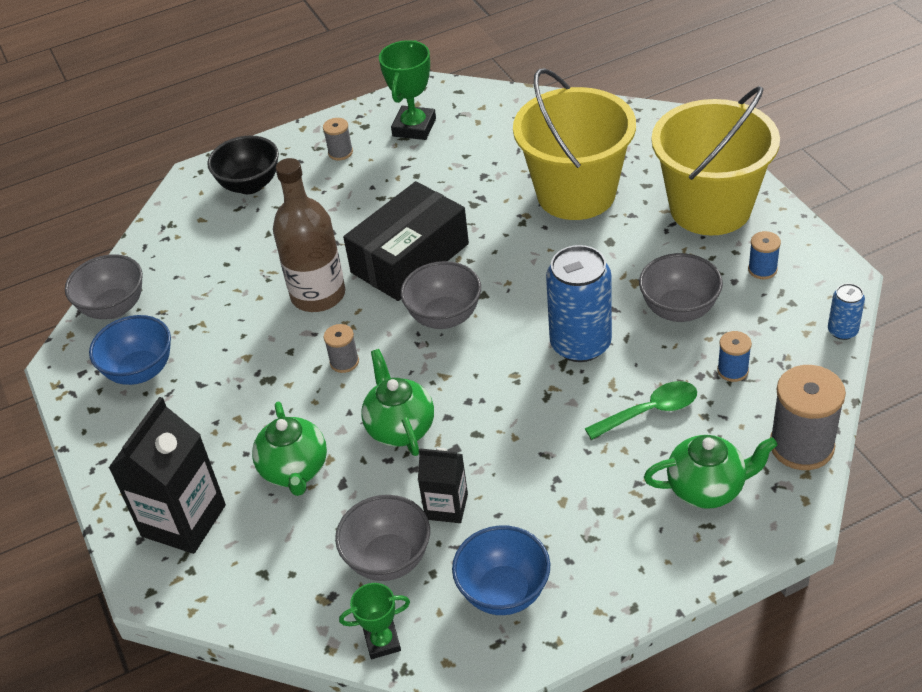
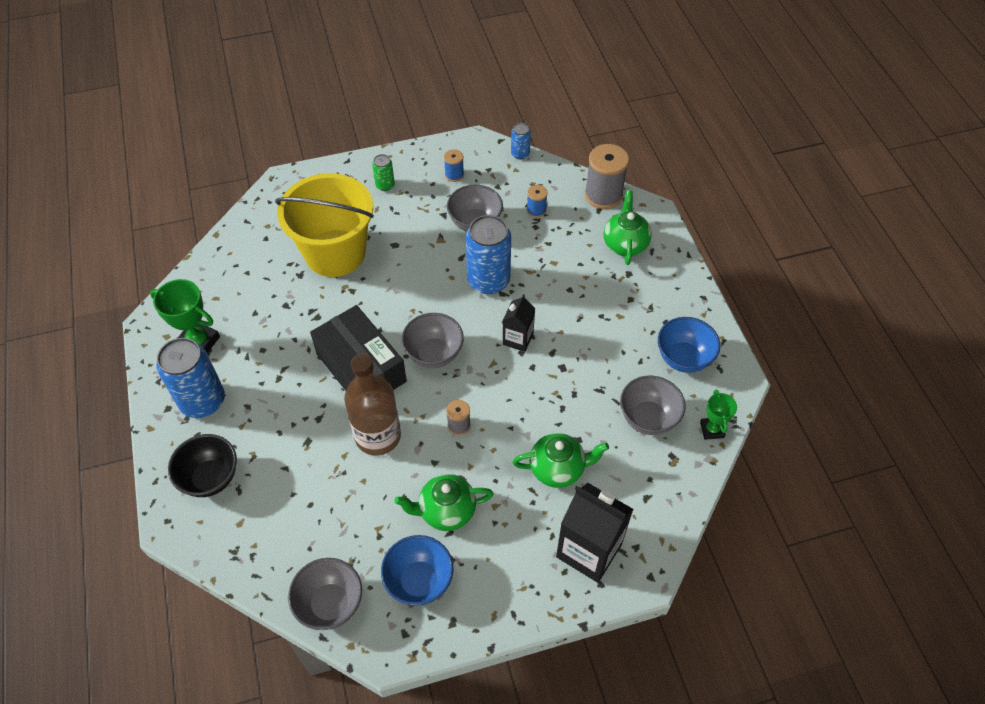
camera: 85 degrees left, 10 degrees up
grey spool [323,118,353,160] -> blue can [156,338,225,418]
green teapot [361,349,434,456] -> green teapot moved to [395,474,494,531]
black carton [418,448,468,523] -> black carton moved to [503,294,535,352]
green spoon [585,381,697,440] -> none
yellow bucket [652,86,780,235] -> green can [372,154,395,191]

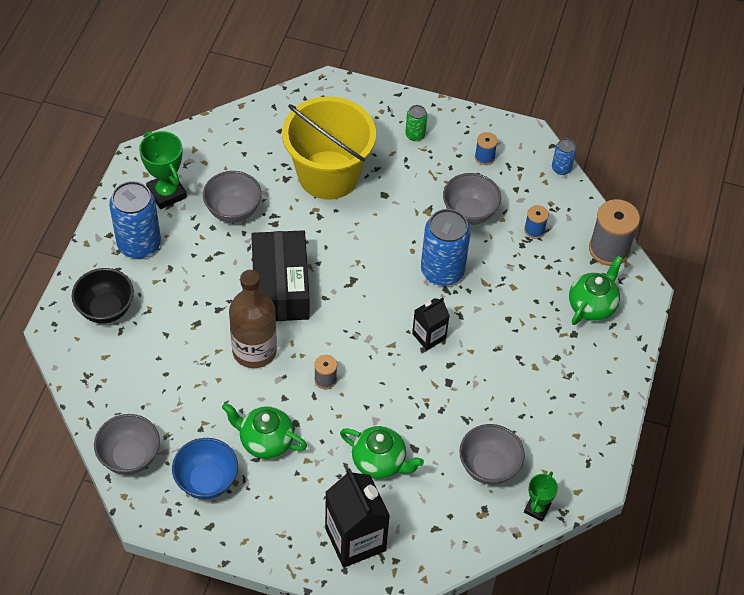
camera: 30 degrees right, 0 degrees up
grey bowl [401,313,464,368] -> grey bowl moved to [203,171,262,223]
blue bowl [658,317,721,373] -> none

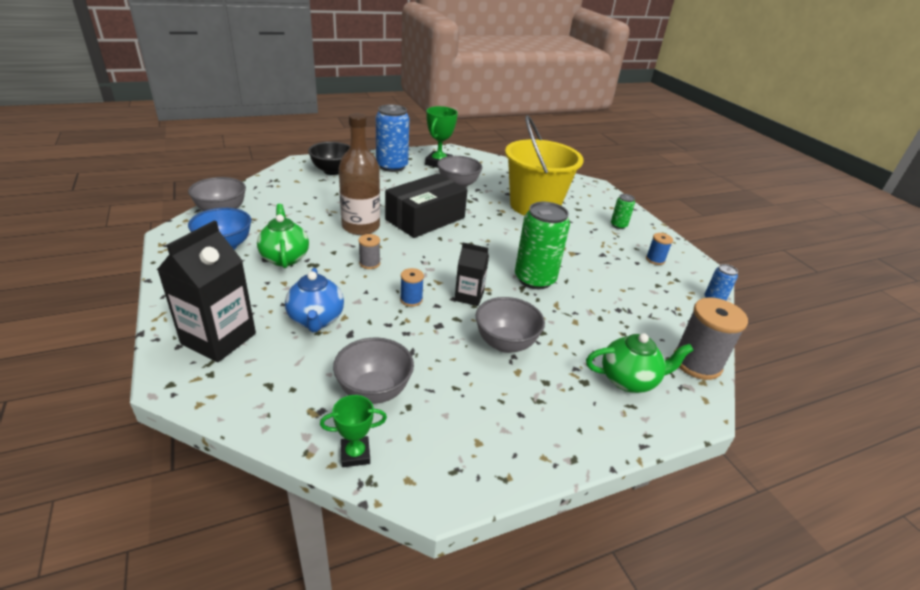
camera: 50 degrees right, 20 degrees down
green teapot [340,426,424,479] -> blue teapot [285,268,344,332]
blue can [421,209,471,286] -> green can [515,202,570,289]
grey bowl [443,173,501,225] -> grey bowl moved to [476,297,545,353]
blue spool [524,205,549,239] -> blue spool moved to [400,268,424,307]

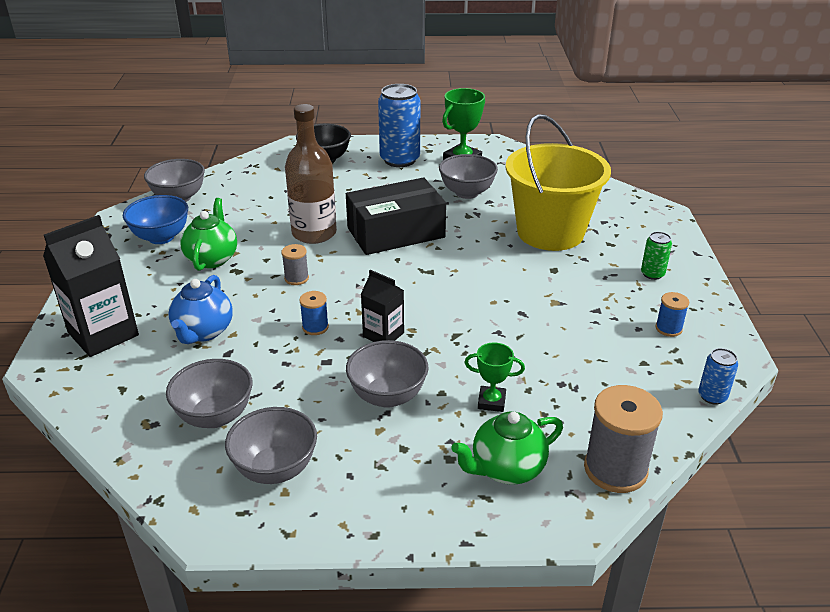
camera: 25 degrees right, 0 degrees up
green trophy [320,395,387,467] -> green trophy moved to [464,342,525,412]
green can [515,202,570,289] -> none
green teapot [586,333,694,393] -> green teapot turned 135 degrees clockwise [452,411,563,485]
none -> grey bowl [225,407,317,484]

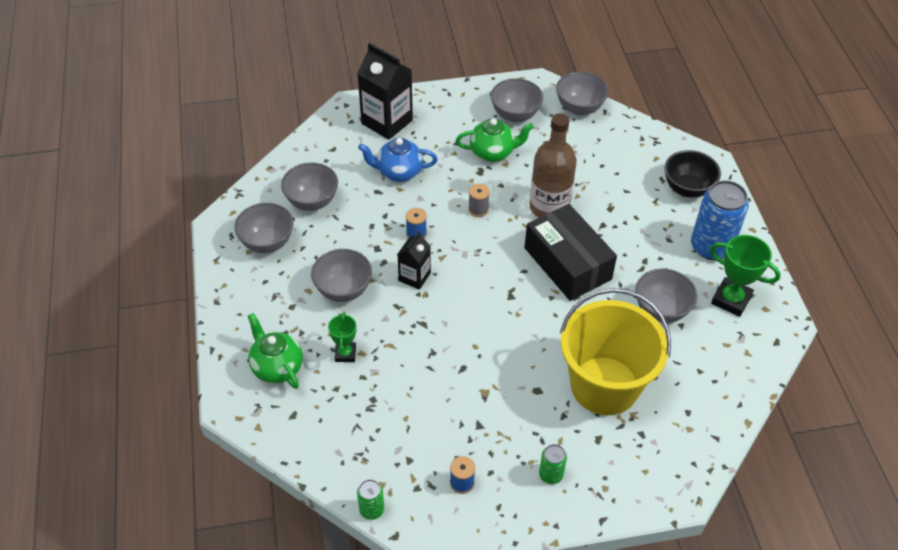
camera: 80 degrees right, 15 degrees up
blue bowl [123,195,188,244] -> grey bowl [491,78,543,122]
grey spool [584,385,663,493] -> none
blue can [698,348,738,405] -> green can [357,479,384,520]

